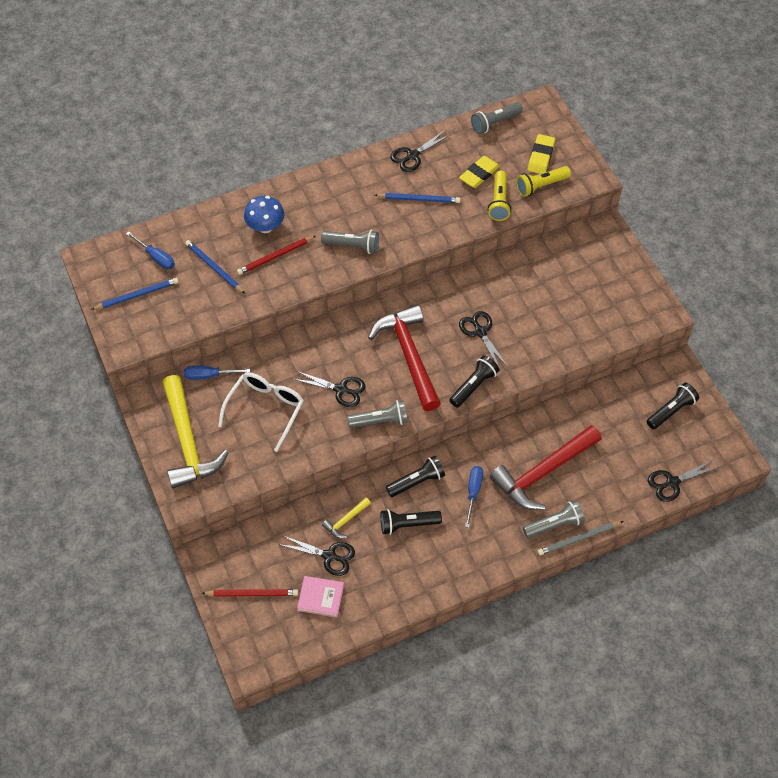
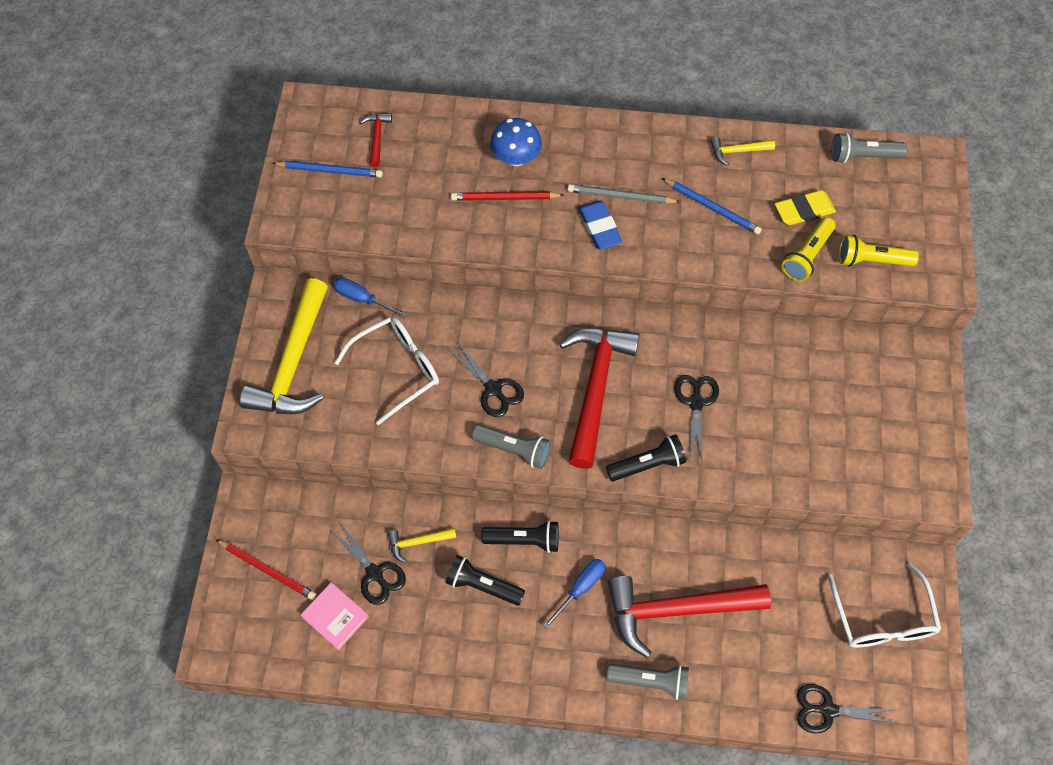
camera: 30 degrees right, 5 degrees up
blue screwdriver [126,231,175,269] -> red hammer [359,113,392,167]
blue pencil [185,240,245,294] -> none
grey flashlight [321,230,379,254] -> blue eraser [578,200,623,249]
black scissors [390,130,451,172] -> yellow hammer [710,137,775,165]
yellow eraser [528,134,555,174] -> none
grey pencil [538,521,624,555] -> grey pencil moved to [568,184,681,204]
black flashlight [646,383,699,429] -> white glasses [827,562,941,648]

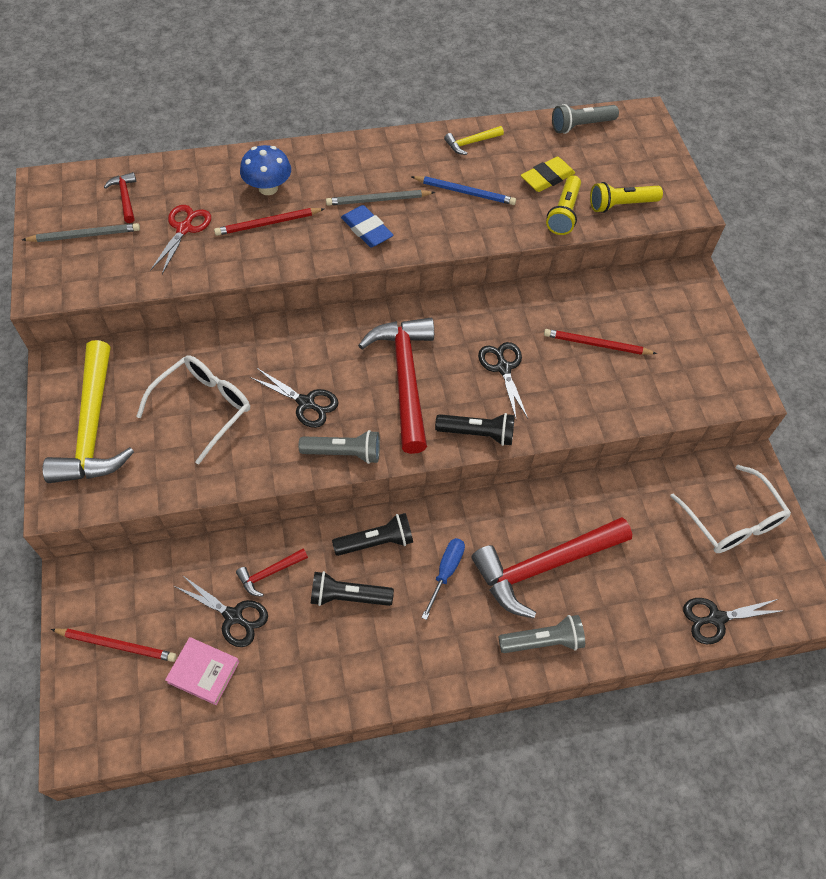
camera: 20 degrees left, 5 degrees down
blue pencil [272,161,383,178] -> grey pencil [22,223,140,242]
blue screwdriver [333,278,408,318] -> none
yellow hammer [388,528,456,563] -> red hammer [236,548,308,597]
black flashlight [606,434,686,481] -> black flashlight turned 45 degrees clockwise [435,413,515,446]
none -> red scissors [150,205,211,274]
none -> red pencil [544,329,657,355]

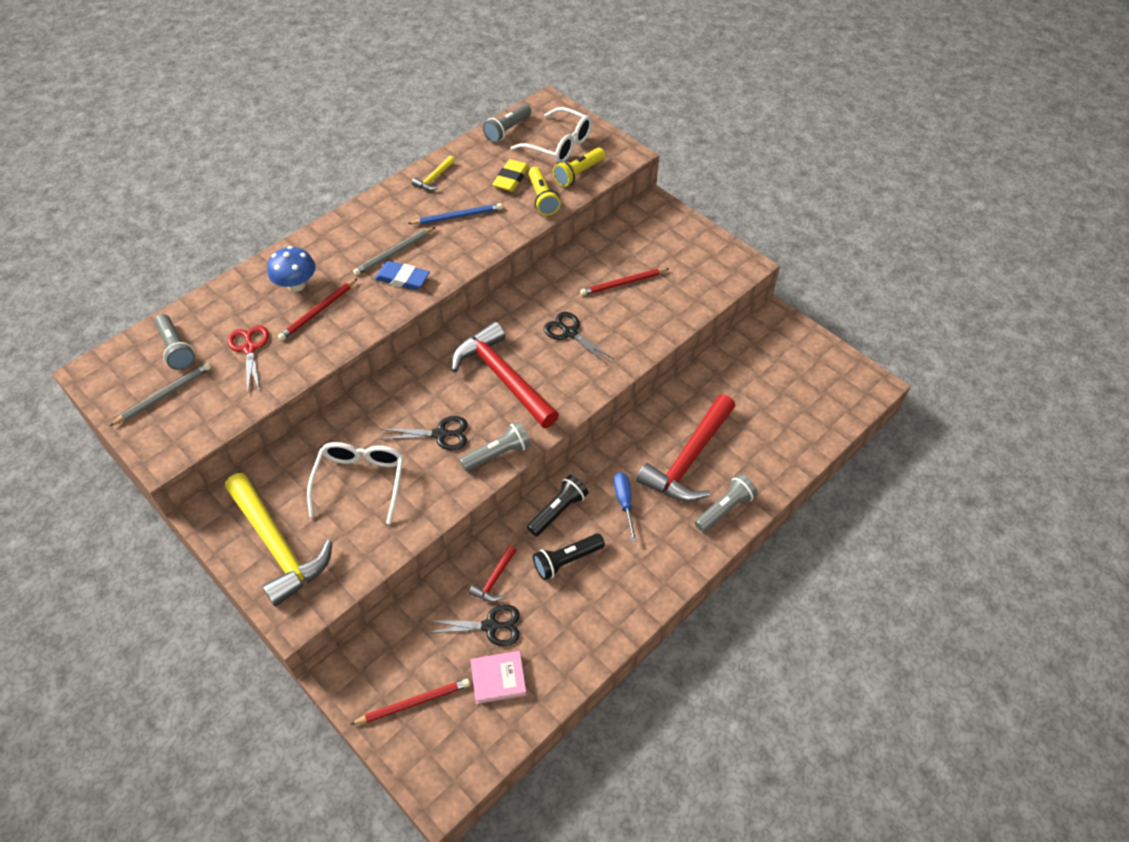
camera: 30 degrees left, 5 degrees down
red hammer [104,172,136,223] -> grey flashlight [154,314,195,370]
black flashlight [435,413,515,446] -> none
white glasses [670,465,791,553] -> white glasses moved to [511,107,592,163]
black scissors [683,598,782,644] -> none

